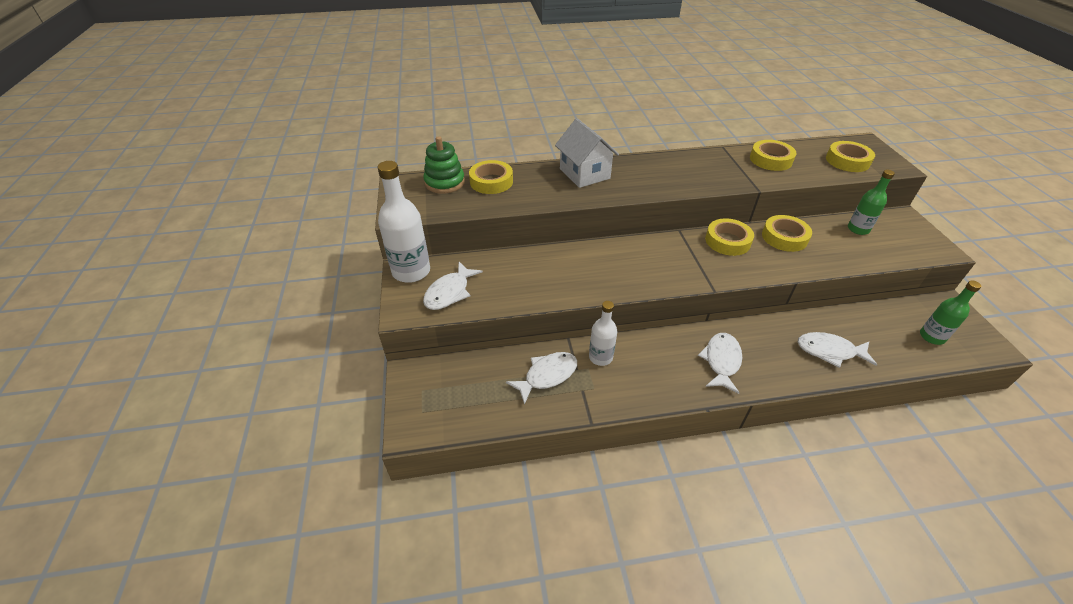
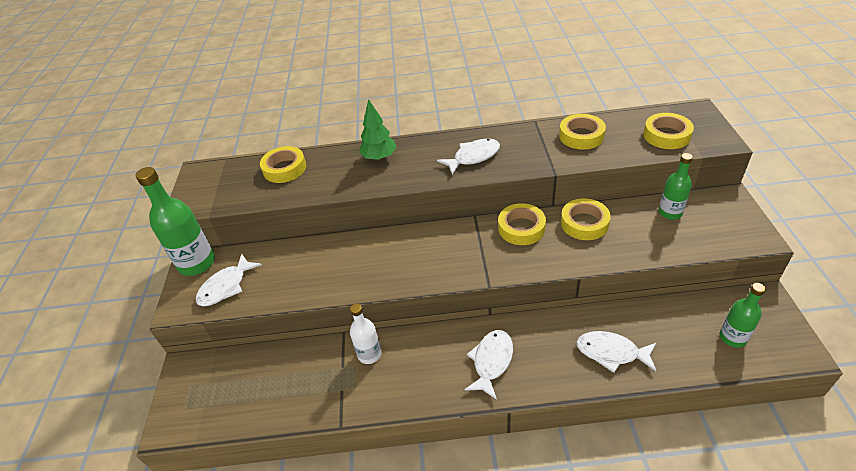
camera: 10 degrees right, 0 degrees up
white bottle [378,161,430,283] -> green bottle [135,167,215,276]
green stacking toy [423,136,465,194] -> none
white fish [506,352,577,405] -> white fish moved to [437,138,500,175]
white house [555,118,619,188] -> green tree [359,99,397,161]

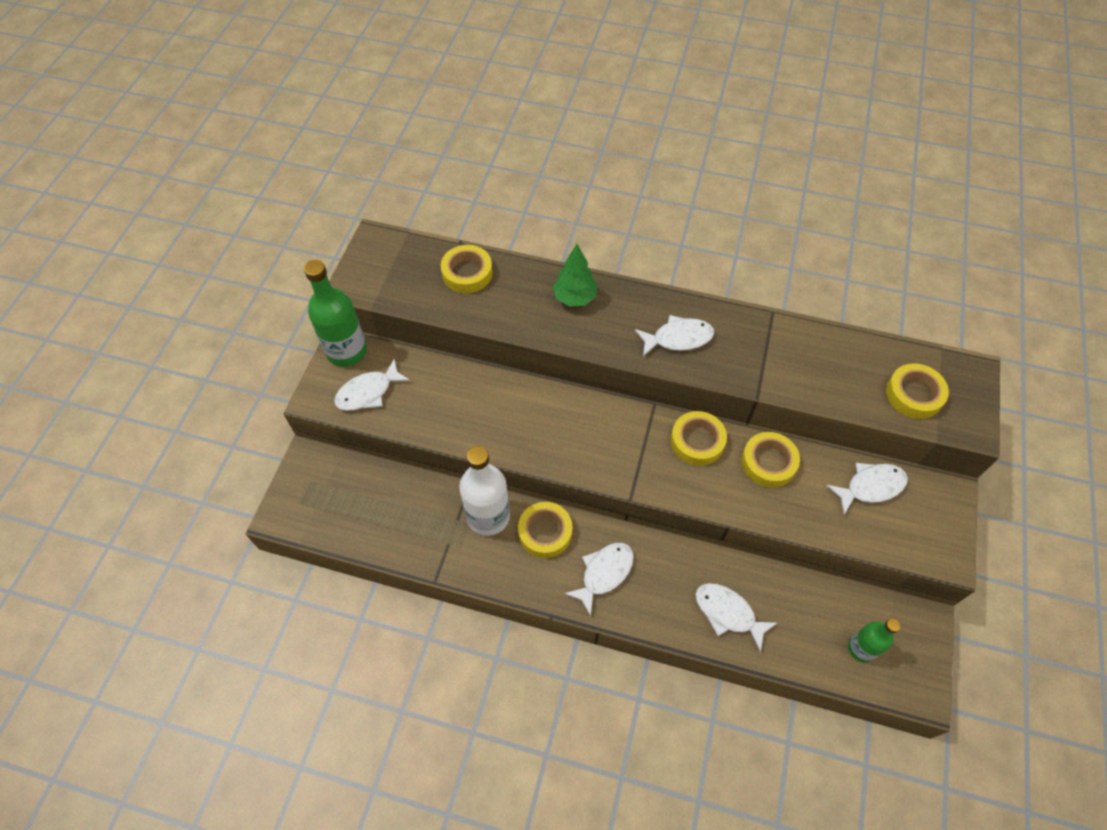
camera: 15 degrees right, 15 degrees up
white bottle [350,304,382,364] -> white bottle [459,446,510,536], size x1.67
yellow tape [559,114,606,150] -> yellow tape moved to [518,502,572,558]
green bottle [659,153,693,220] -> white fish [826,463,908,515]

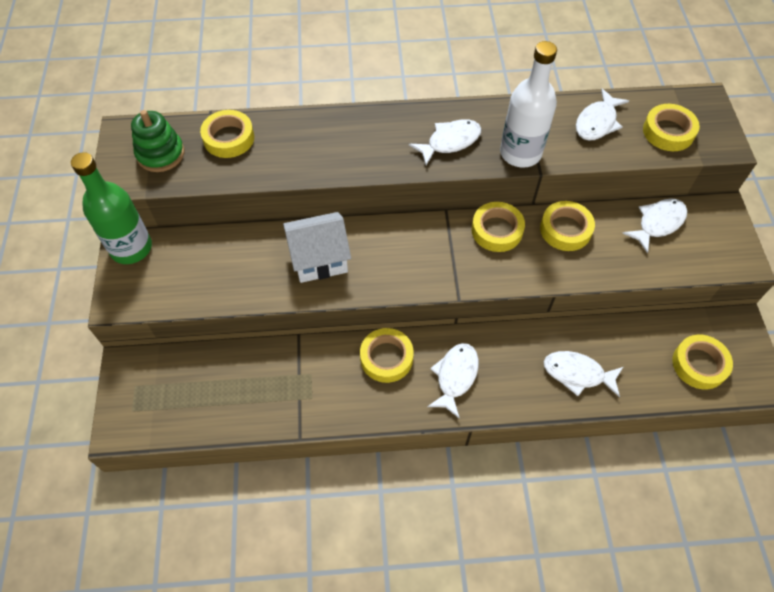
camera: 20 degrees left, 0 degrees up
white fish [334,358,410,411] -> white fish moved to [576,88,629,141]
white bottle [459,446,510,536] -> white bottle moved to [500,41,557,168]
green tree [553,244,597,306] -> none
green bottle [848,618,900,662] -> yellow tape [672,335,733,390]
none -> green stacking toy [131,110,184,172]
none -> white house [283,212,351,283]

